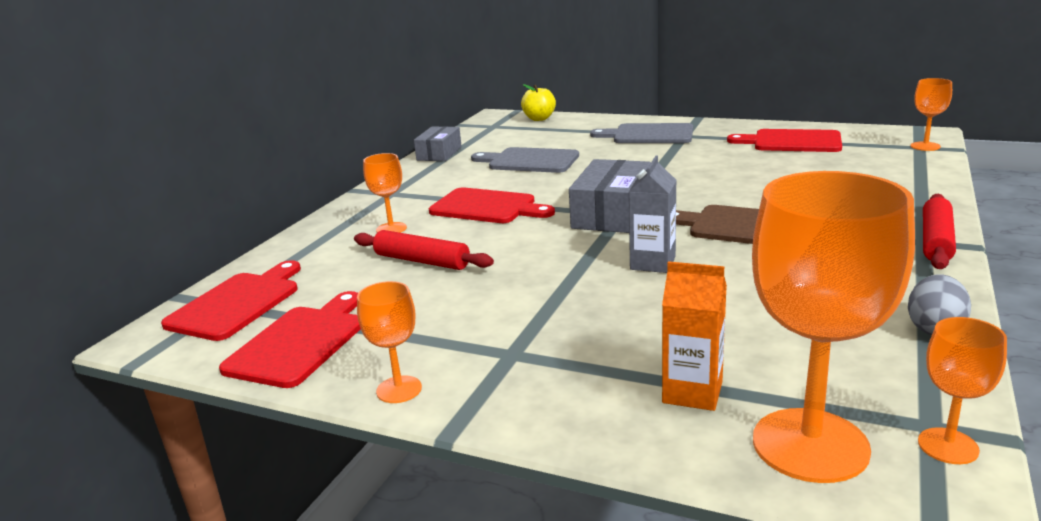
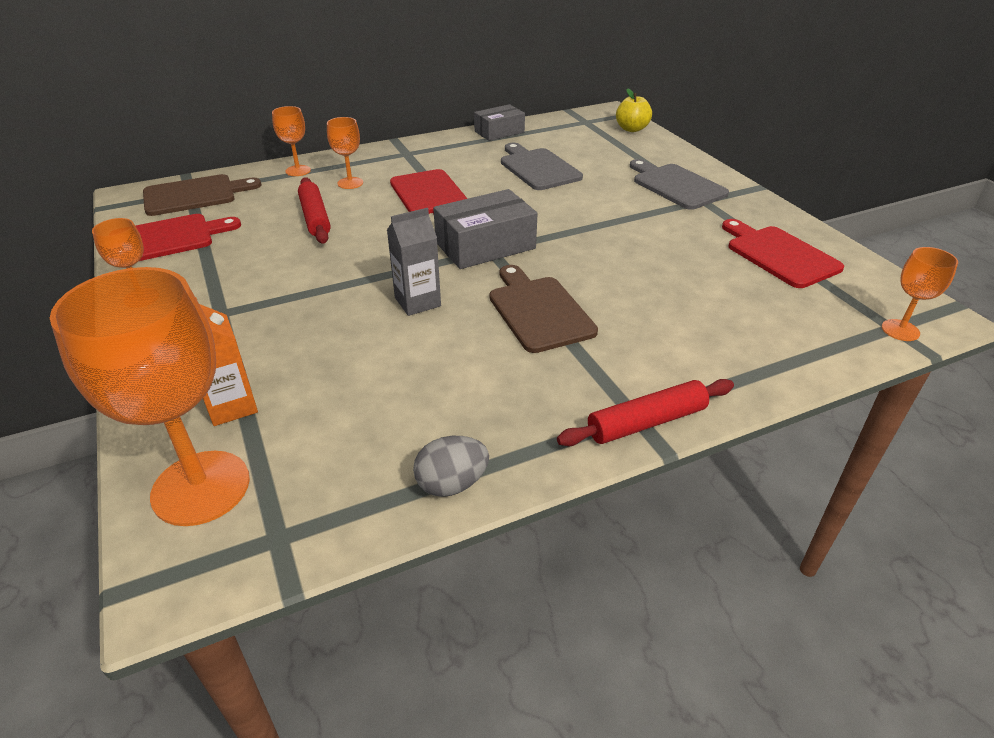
camera: 40 degrees right, 15 degrees up
red cutting board [161,260,301,341] -> brown cutting board [143,174,261,216]
orange goblet [918,317,1007,464] -> orange goblet moved to [272,106,311,176]

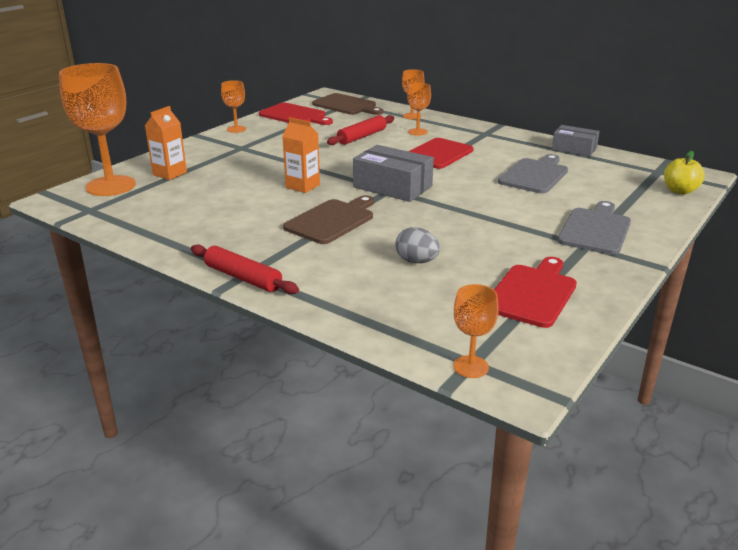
camera: 60 degrees right, 10 degrees down
grey carton [387,208,441,316] -> orange carton [282,117,320,193]
grey egg [413,436,489,497] -> grey egg moved to [395,227,440,263]

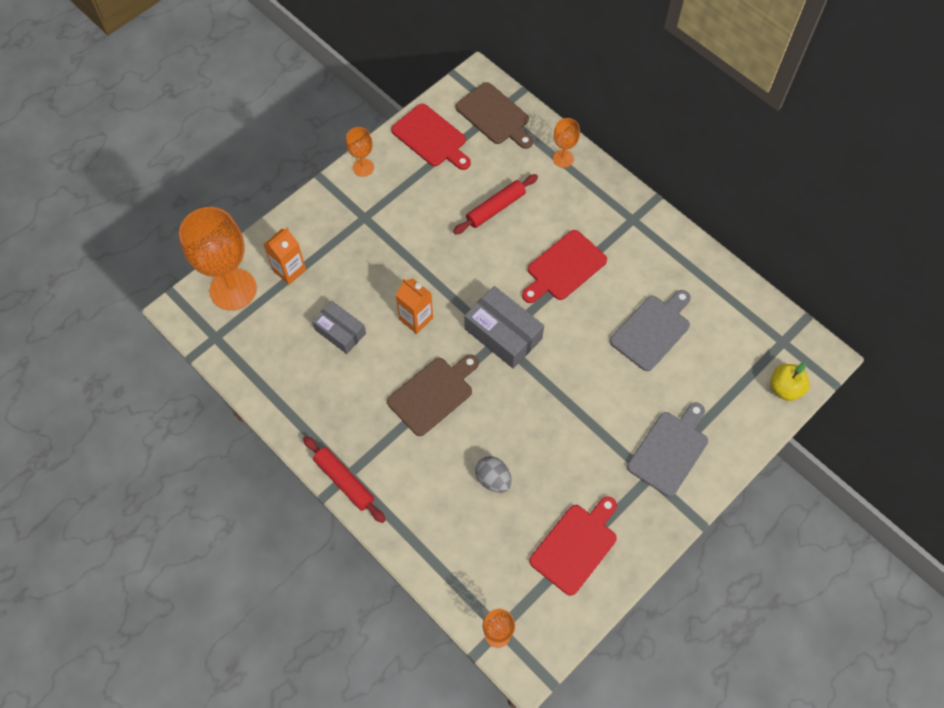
camera: 10 degrees right, 35 degrees up
orange goblet [407,83,431,136] -> none
grey box [552,125,600,157] -> grey box moved to [312,301,366,354]

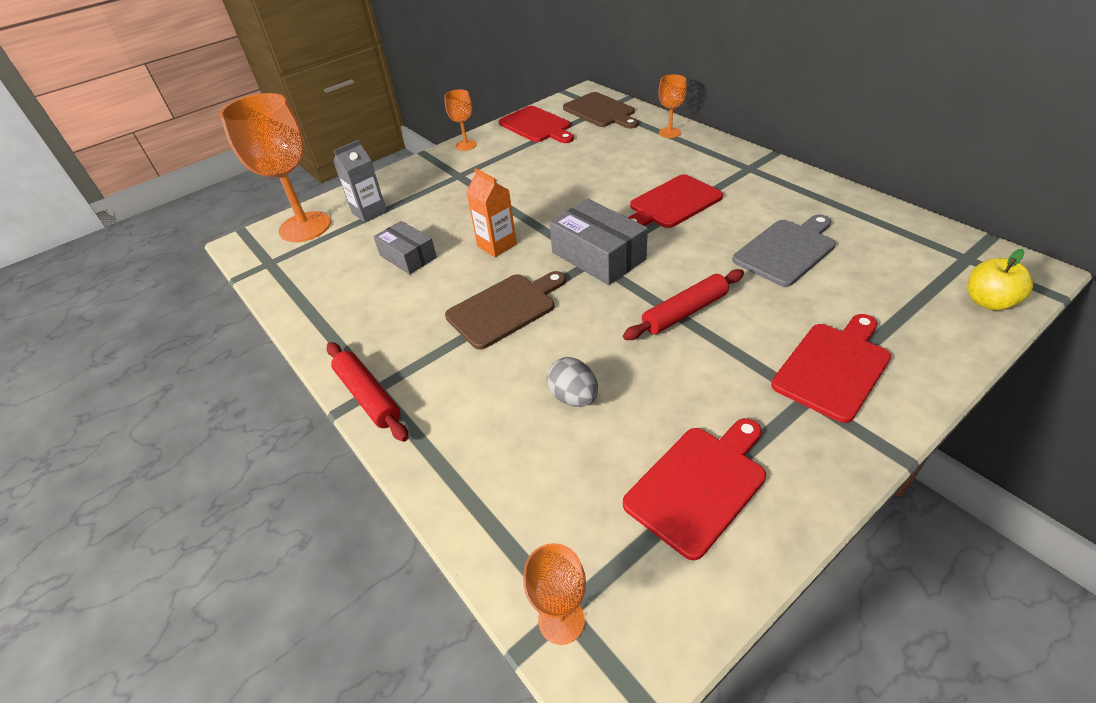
camera: 10 degrees right, 20 degrees down
orange carton [263,228,306,285] -> grey carton [333,140,387,222]
red rolling pin [453,174,538,235] -> red rolling pin moved to [623,269,744,340]
grey cutting board [627,403,708,497] -> red cutting board [771,314,891,423]

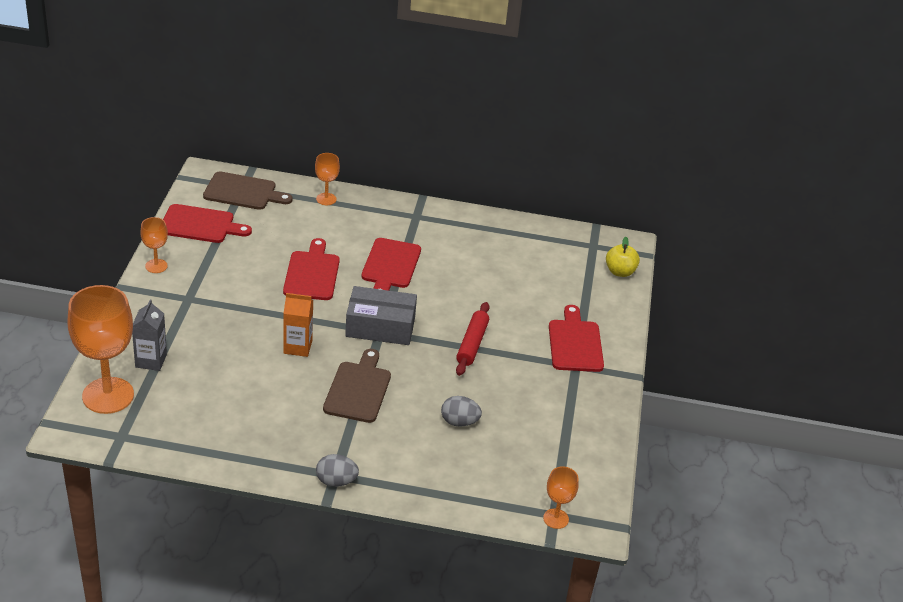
camera: 50 degrees left, 5 degrees down
red rolling pin [327,342,409,442] -> grey egg [316,454,359,487]
grey box [374,221,437,275] -> none
red cutting board [623,418,766,560] -> red cutting board moved to [283,238,340,300]
grey cutting board [732,214,836,287] -> none

